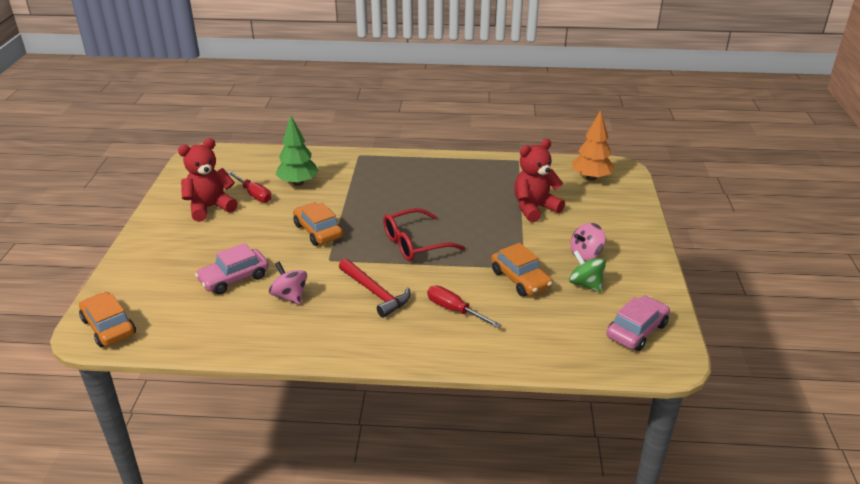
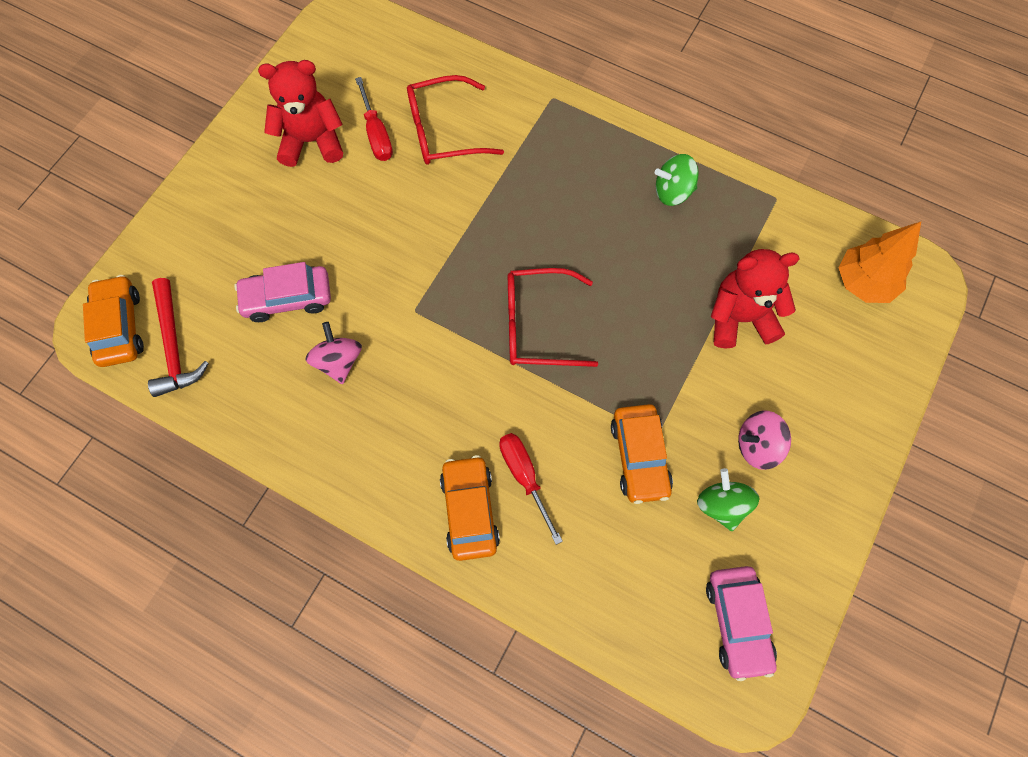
camera: 25 degrees right, 35 degrees up
green tree [276,115,319,186] -> red glasses [407,75,504,165]
orange car [293,202,343,246] -> orange car moved to [440,455,500,561]
red hammer [339,258,410,318] -> red hammer moved to [148,278,209,397]
pink car [607,296,670,351] -> pink car turned 105 degrees clockwise [706,566,777,681]
none -> green spinning top [655,154,699,206]

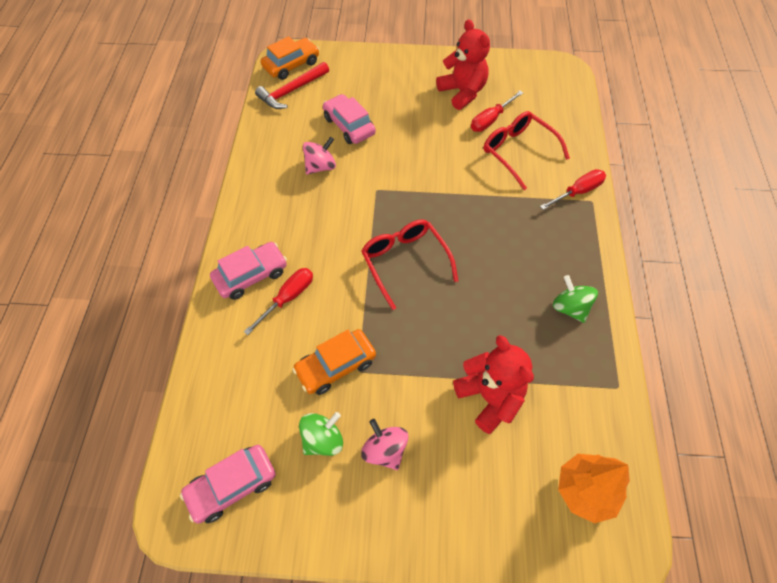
camera: 65 degrees right, 10 degrees down
orange car [440,455,500,561] -> pink car [210,242,287,300]
none -> red screwdriver [540,169,606,210]

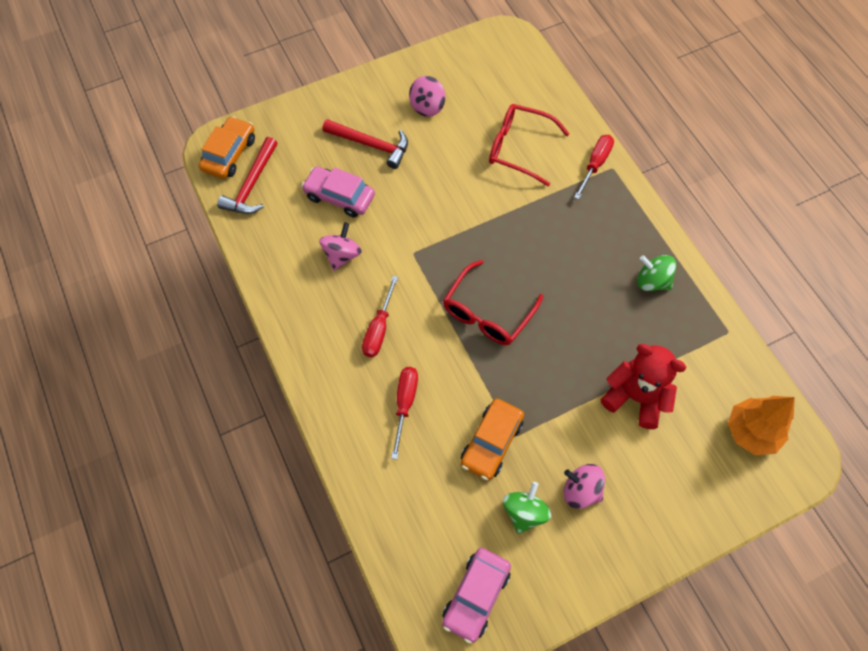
camera: 30 degrees left, 5 degrees up
pink car [210,242,287,300] -> none
red glasses [361,220,458,310] -> red glasses turned 90 degrees counterclockwise [443,260,543,345]
red teddy bear [436,19,490,110] -> pink spinning top [409,76,445,117]
red screwdriver [471,91,523,132] -> red screwdriver moved to [362,276,398,357]
none -> red hammer [322,119,408,169]

